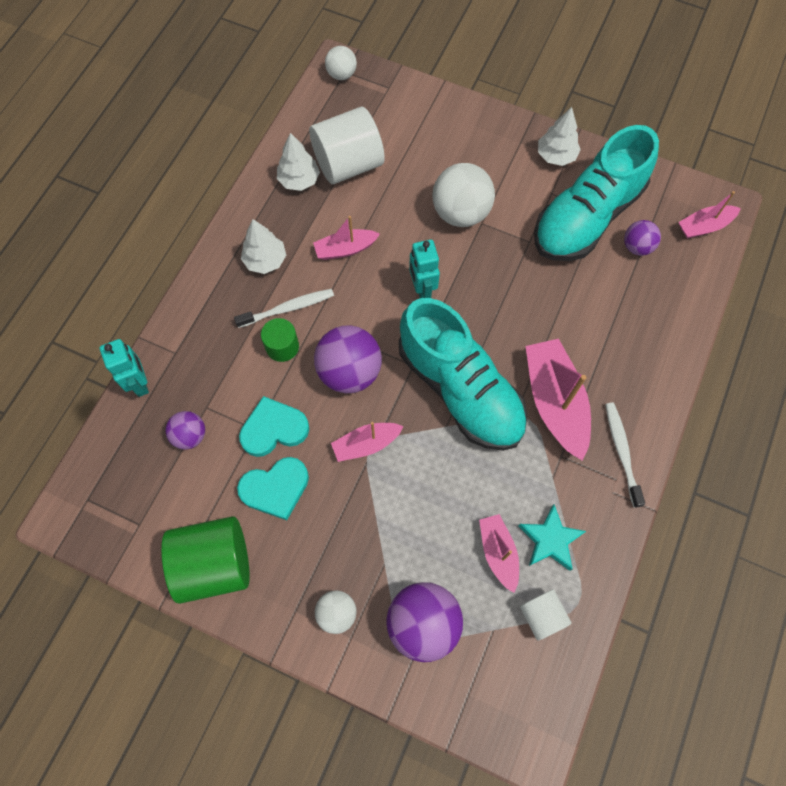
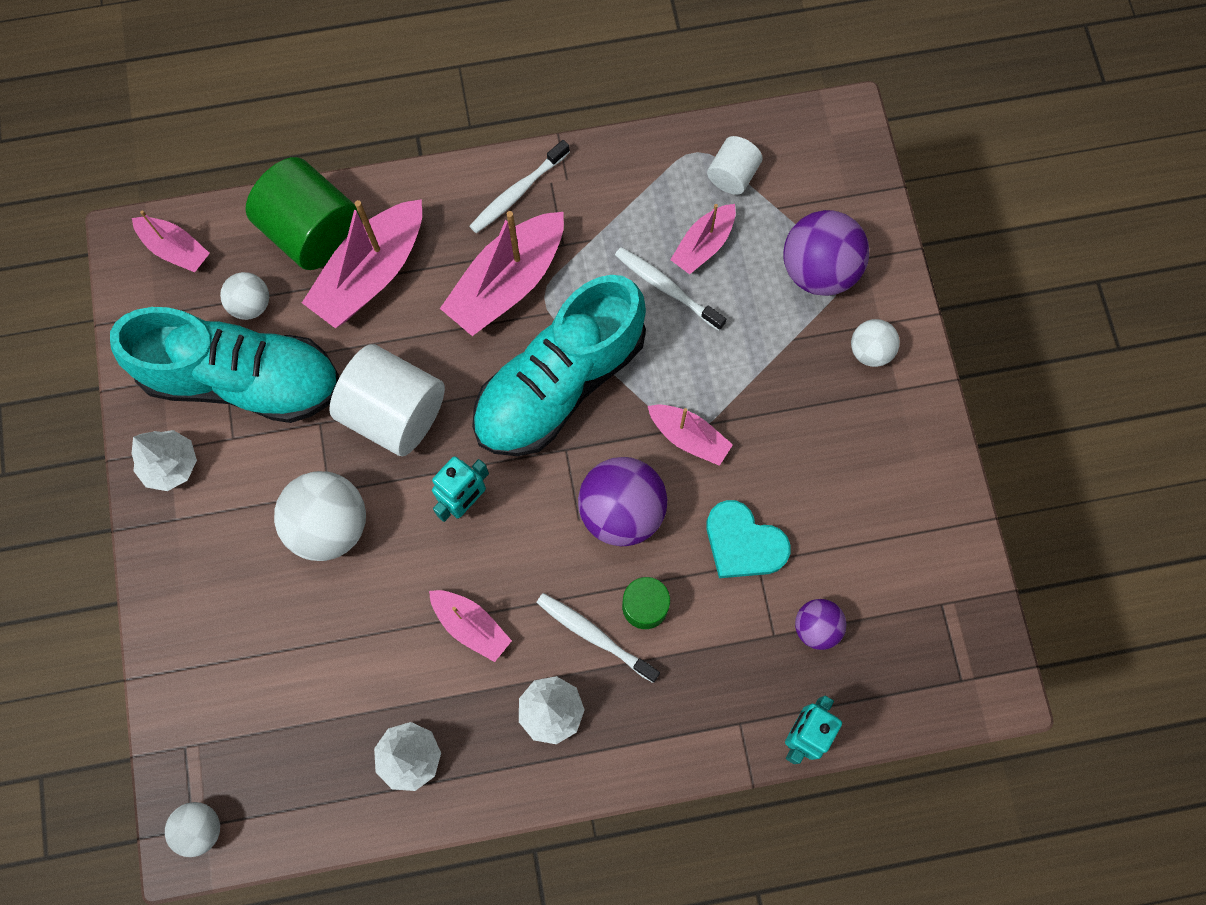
camera: 125 degrees left, 5 degrees up
green cylinder [161,516,250,604] -> green cylinder moved to [245,157,360,270]
turquoise heart [237,457,309,520] -> none
white cylinder [309,107,385,184] -> white cylinder moved to [329,344,445,456]
turquoise shoe [399,298,528,451] -> turquoise shoe turned 150 degrees counterclockwise [472,275,646,456]
turquoise star [519,505,586,571] -> none
purple ball [624,220,661,256] -> white ball [220,272,269,320]
none -> pink boat [302,199,422,328]
none -> white toothbrush [615,247,726,331]

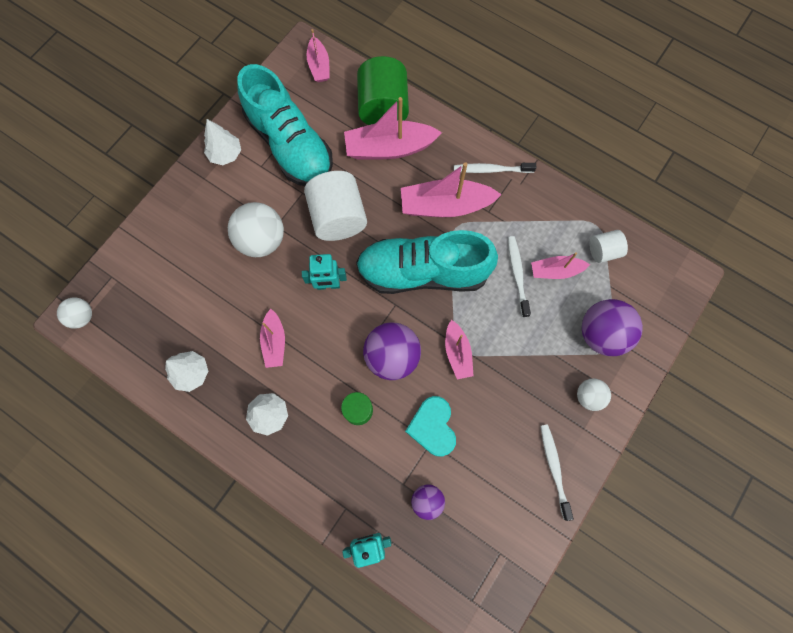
camera: 45 degrees right, 0 degrees up
white ball [220,272,269,320] -> none
white toothbrush [536,593,660,683] -> white toothbrush moved to [540,424,574,521]

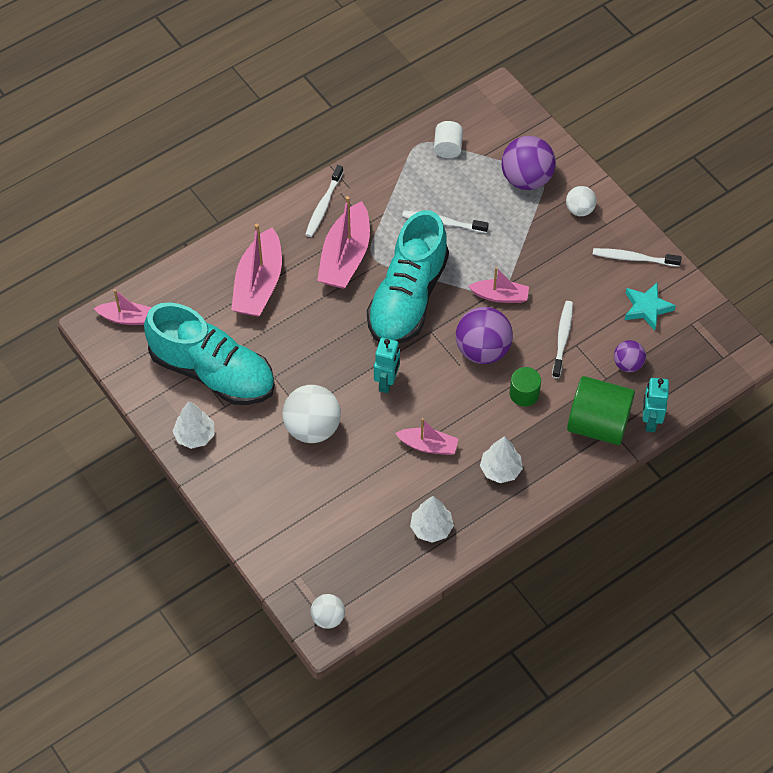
camera: 70 degrees left, 15 degrees down
turquoise shoe [238,64,333,186] -> turquoise shoe turned 45 degrees clockwise [144,302,275,405]
white cylinder [304,171,367,241] -> none
green cylinder [357,56,409,125] -> green cylinder moved to [567,376,635,445]
turquoise heart [405,396,456,457] -> white toothbrush [552,301,573,378]
pink boat [531,252,590,279] -> none
none -> turquoise star [625,283,676,331]

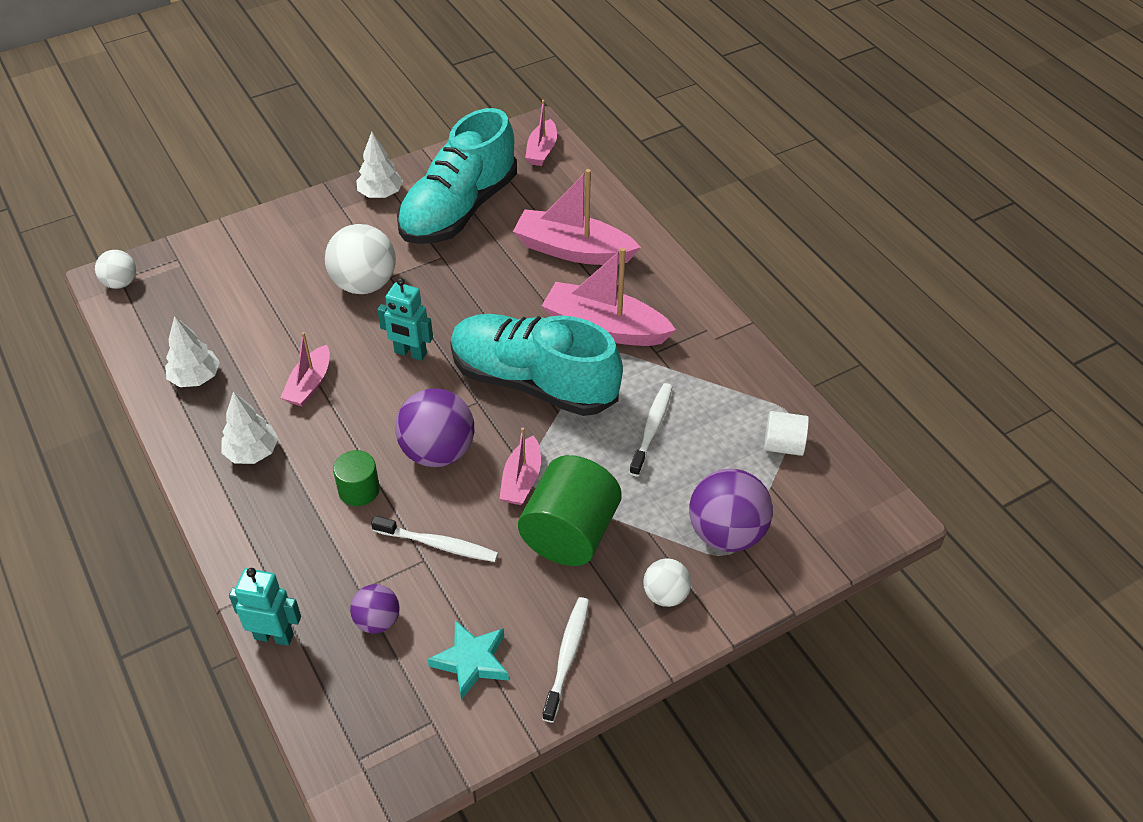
camera: 95 degrees right, 10 degrees down
white toothbrush [305,165,343,237] -> none
green cylinder [567,376,635,445] -> green cylinder moved to [518,455,622,566]

